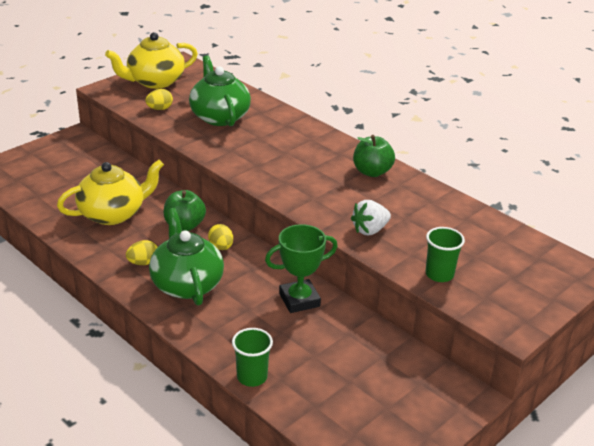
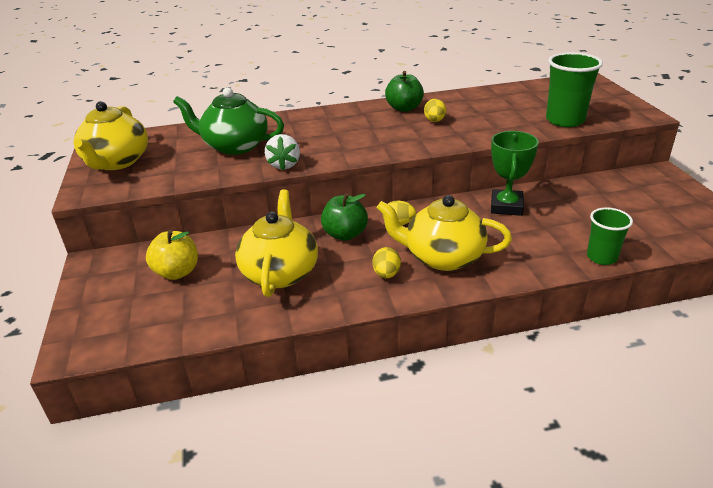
camera: 55 degrees left, 0 degrees up
yellow egg [145,89,173,110] -> yellow egg moved to [424,99,446,122]
green teapot [149,208,224,305] -> yellow teapot [377,195,512,271]
white strawberry [351,200,391,235] -> white strawberry moved to [265,134,300,170]
green cup [426,227,465,282] -> green cup [546,52,603,127], size x1.59
none -> yellow apple [146,230,198,280]

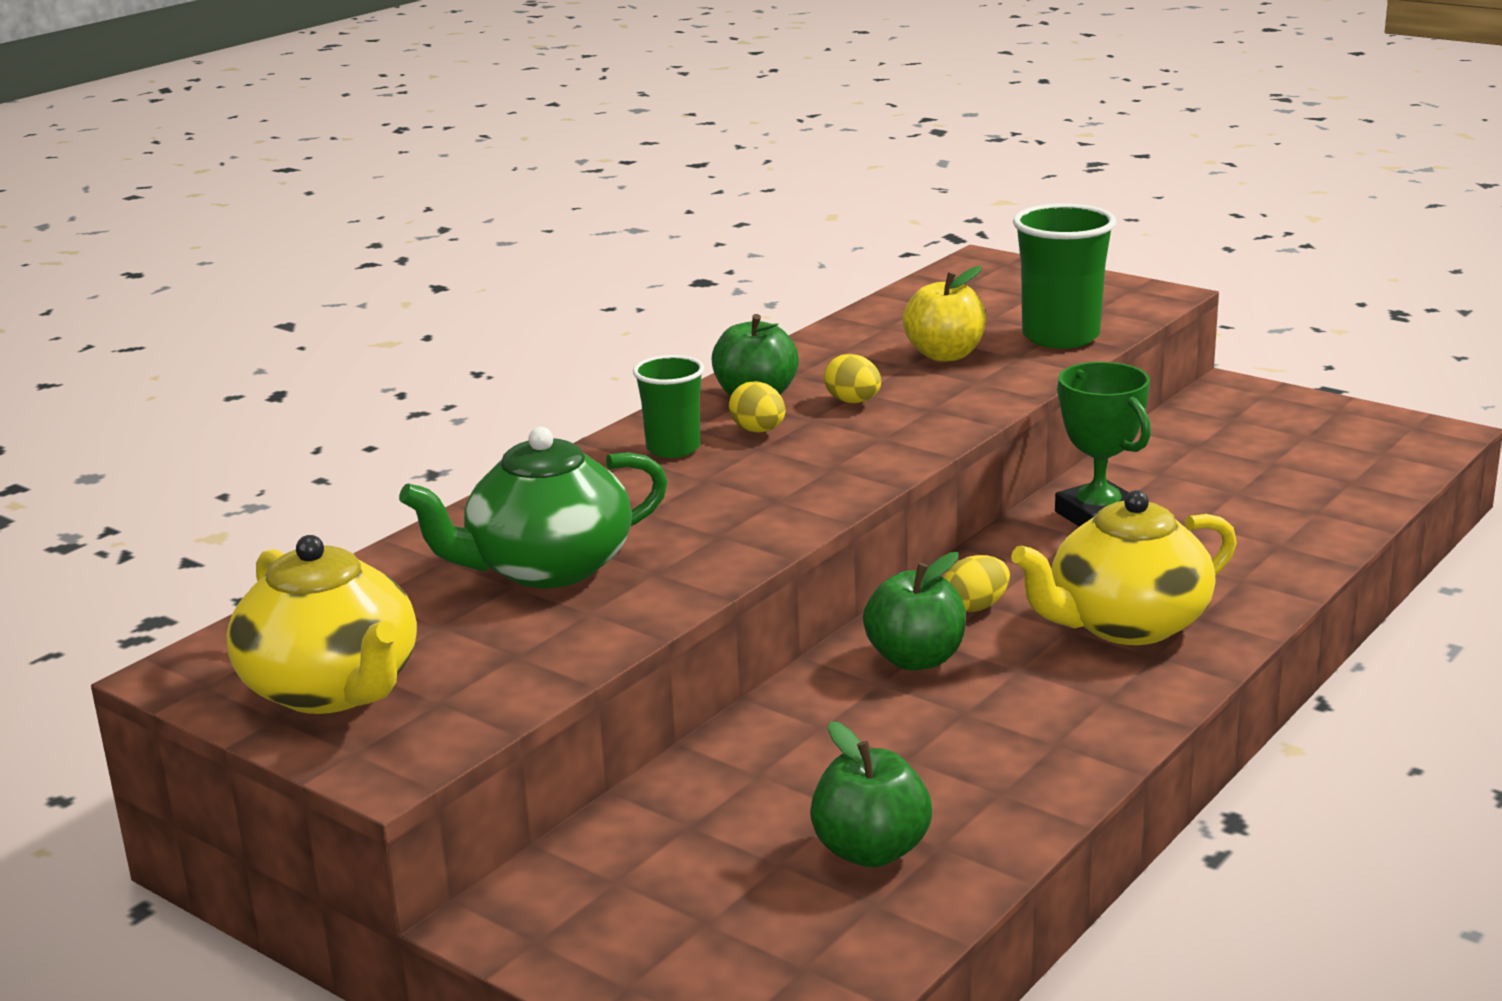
camera: 40 degrees left, 10 degrees down
yellow apple [146,230,198,280] -> yellow apple moved to [903,266,986,362]
yellow teapot [235,189,318,297] -> none
white strawberry [265,134,300,170] -> none
yellow egg [372,247,401,278] -> yellow egg moved to [729,381,785,432]
green cup [587,207,633,265] -> green cup moved to [633,355,704,458]
none -> green apple [810,721,932,868]

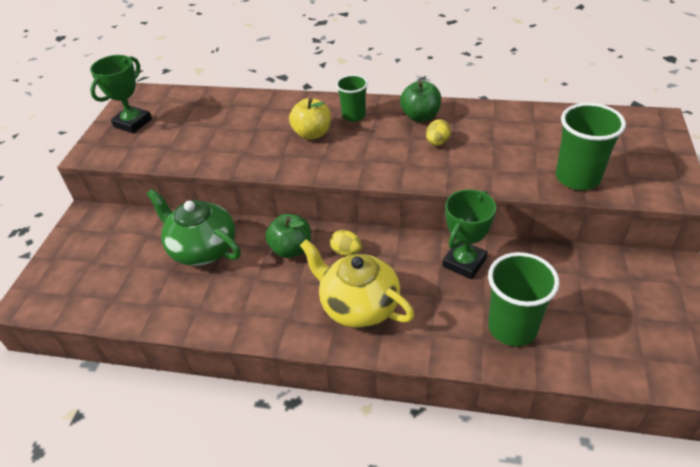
camera: 65 degrees right, 20 degrees up
yellow teapot [227,535,417,714] -> green trophy [90,55,152,134]
green teapot [399,427,668,588] -> green teapot moved to [147,189,241,266]
yellow egg [729,381,785,432] -> none
green apple [810,721,932,868] -> none
yellow apple [903,266,986,362] -> yellow apple moved to [289,98,331,140]
none -> green cup [488,252,560,346]

